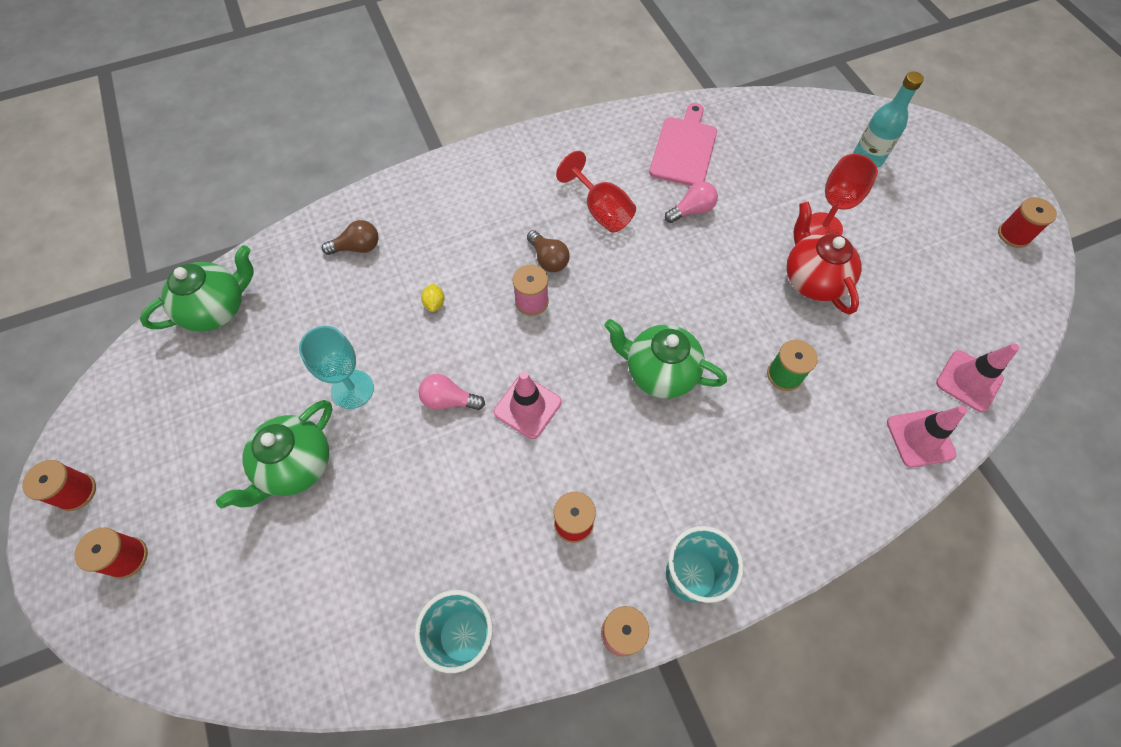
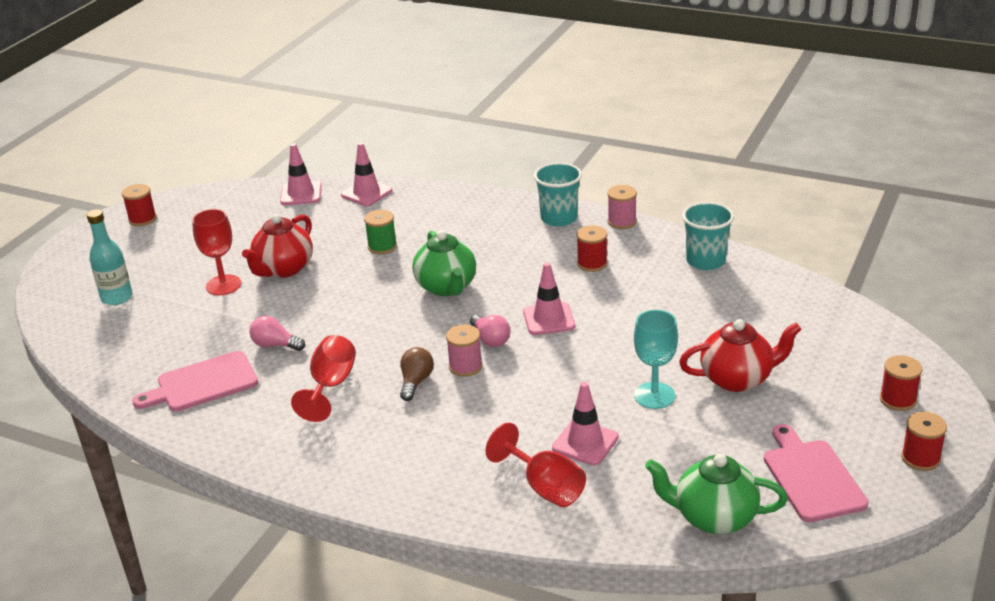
camera: 130 degrees left, 30 degrees down
green teapot [216,400,332,508] -> red teapot [679,319,801,392]
brown light bulb [322,220,379,255] -> red goblet [485,423,586,507]
pink light bulb [419,374,485,410] -> pink light bulb moved to [470,315,510,347]
yellow lemon [421,283,444,312] -> none
none -> pink traffic cone [552,382,619,466]
none -> pink cutting board [764,424,869,522]

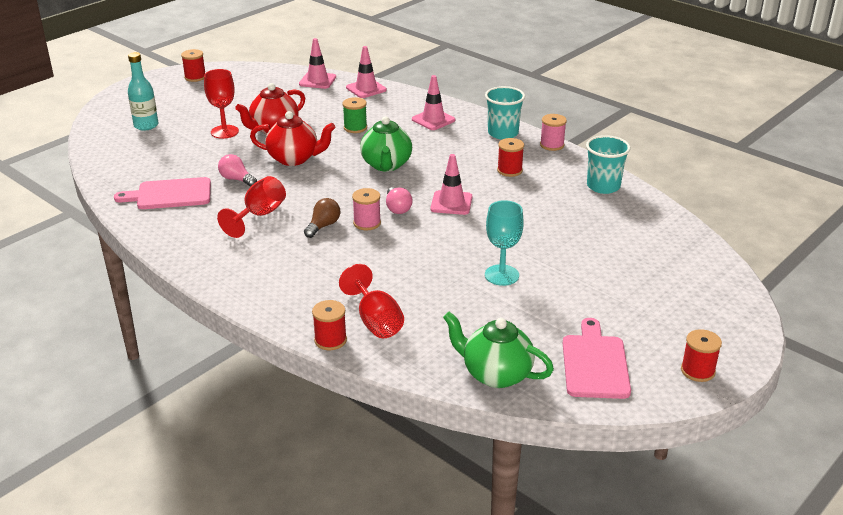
camera: 15 degrees right, 0 degrees up
pink traffic cone [552,382,619,466] -> pink traffic cone moved to [412,75,455,130]
red teapot [679,319,801,392] -> red teapot moved to [250,111,336,166]
red spool [880,355,922,411] -> red spool moved to [312,300,347,350]

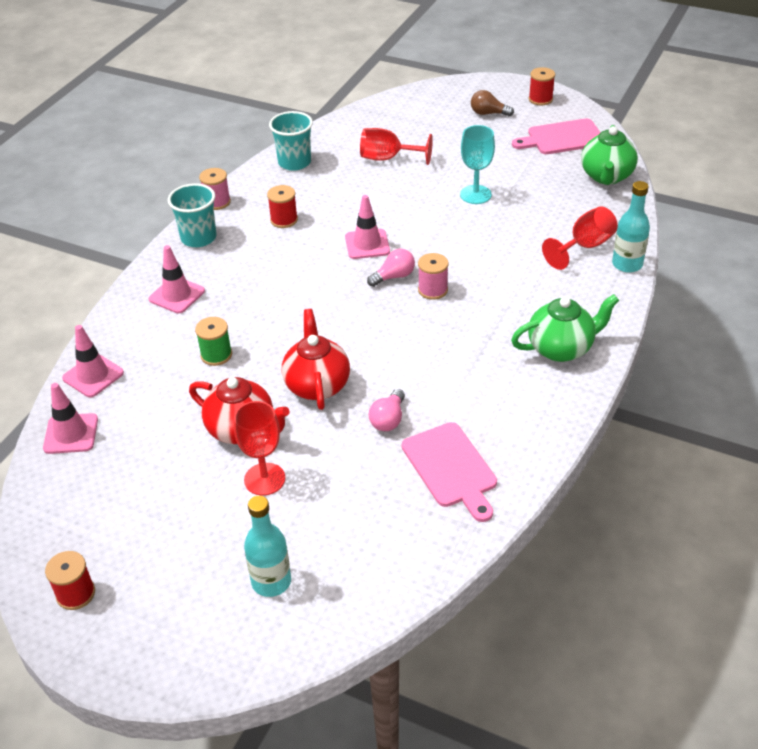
camera: 105 degrees left, 10 degrees up
red goblet [217,176,286,238] -> red goblet moved to [360,128,433,165]
brown light bulb [304,198,340,238] -> brown light bulb moved to [471,90,514,116]
red spool [312,300,347,350] -> turquoise bottle [612,181,650,273]
green teapot [360,116,412,172] -> green teapot moved to [511,294,619,362]

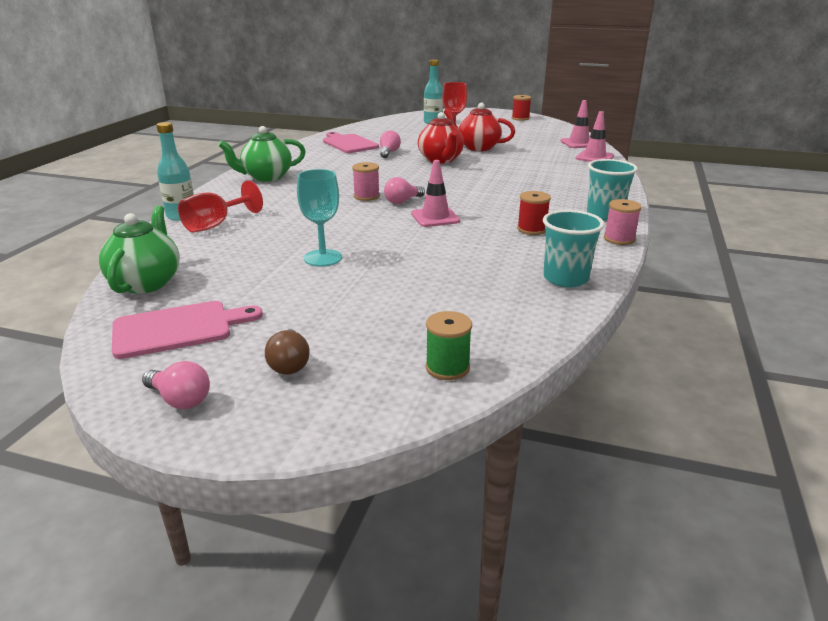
camera: 170 degrees right, 15 degrees down
pink traffic cone [149,245,205,313] -> none
green spool [195,317,232,366] -> green spool moved to [426,311,472,380]
red goblet [360,128,433,165] -> none
brown light bulb [471,90,514,116] -> brown light bulb turned 75 degrees clockwise [265,329,310,374]
red spool [529,67,555,105] -> pink light bulb [142,361,210,409]

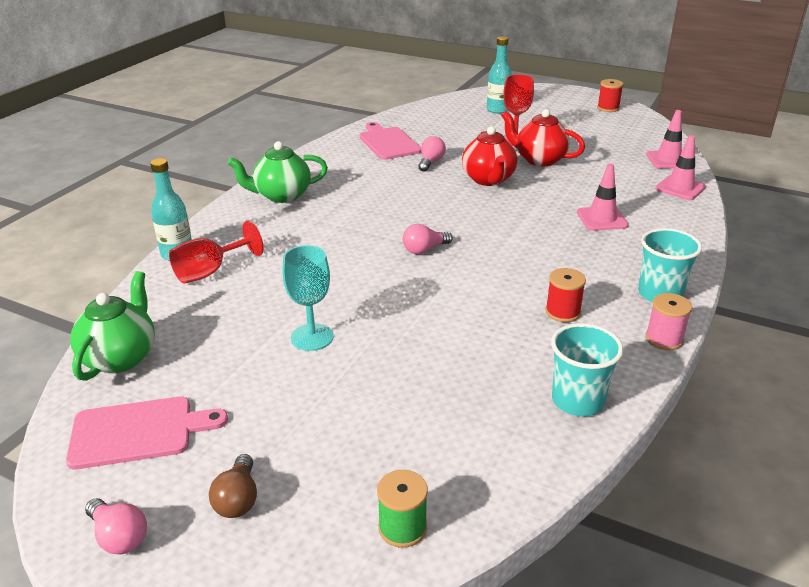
camera: 10 degrees right, 5 degrees up
pink spool [352,162,380,201] -> none
pink traffic cone [411,160,460,227] -> pink traffic cone moved to [577,163,629,231]

